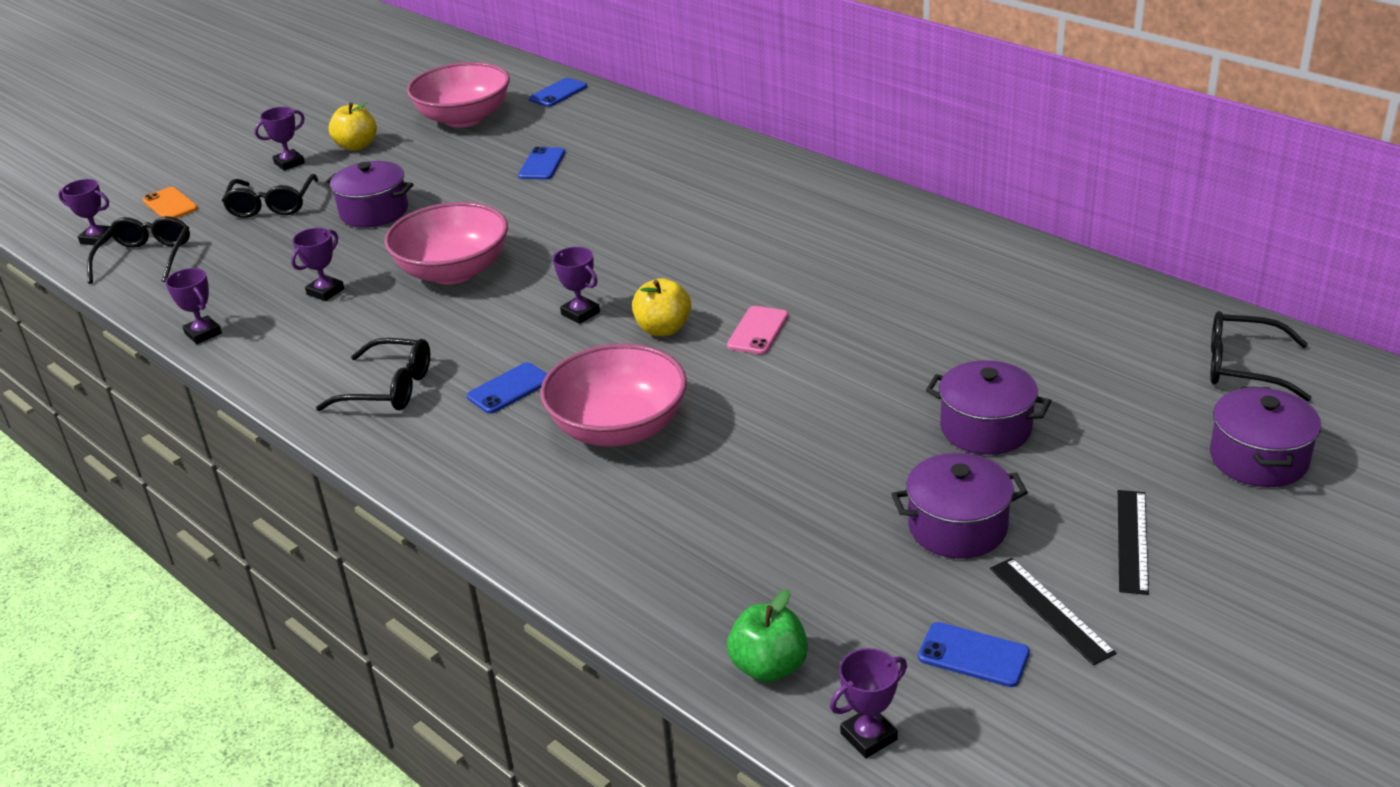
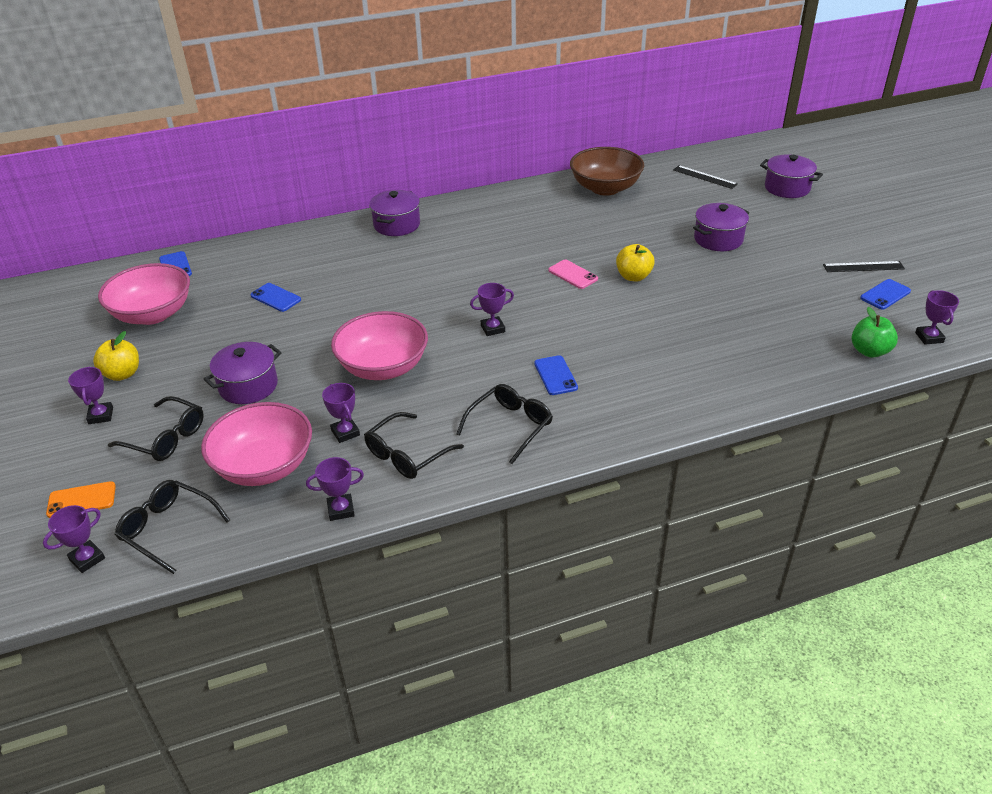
camera: 65 degrees left, 5 degrees up
pink bowl [540,344,687,447] -> pink bowl moved to [201,402,312,486]
yellow apple [632,278,691,336] -> yellow apple moved to [616,244,655,281]
purple pot [891,453,1028,559] -> purple pot moved to [369,190,420,236]
black ruler [1118,490,1149,595] -> black ruler moved to [673,165,738,189]
black glasses [1210,311,1311,401] -> black glasses moved to [364,412,464,479]
none -> brown bowl [570,147,644,196]

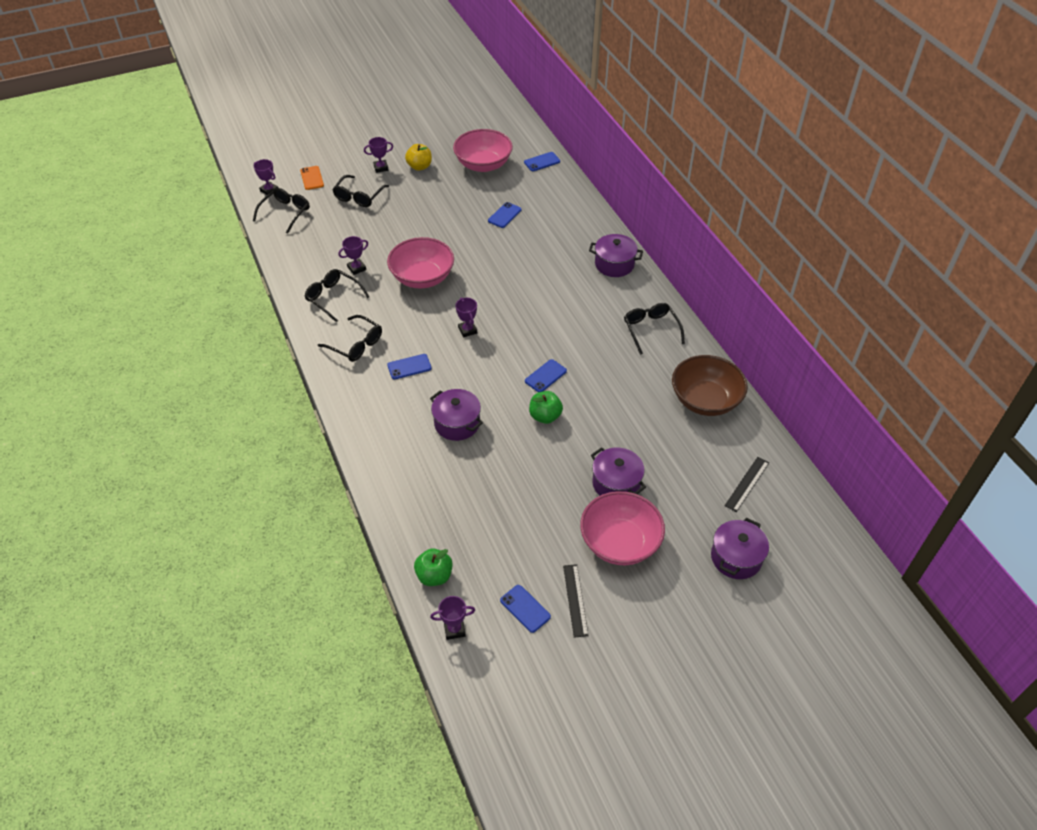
camera: 85 degrees right, 10 degrees up
pink bowl [201,402,312,486] -> pink bowl moved to [580,491,665,565]
purple pot [204,342,282,404] -> purple pot moved to [430,389,483,441]
purple trophy [306,457,364,521] -> none
pink phone [548,260,598,289] -> blue phone [525,359,567,392]
yellow apple [616,244,655,281] -> green apple [529,391,563,424]
none -> black glasses [624,303,685,355]

